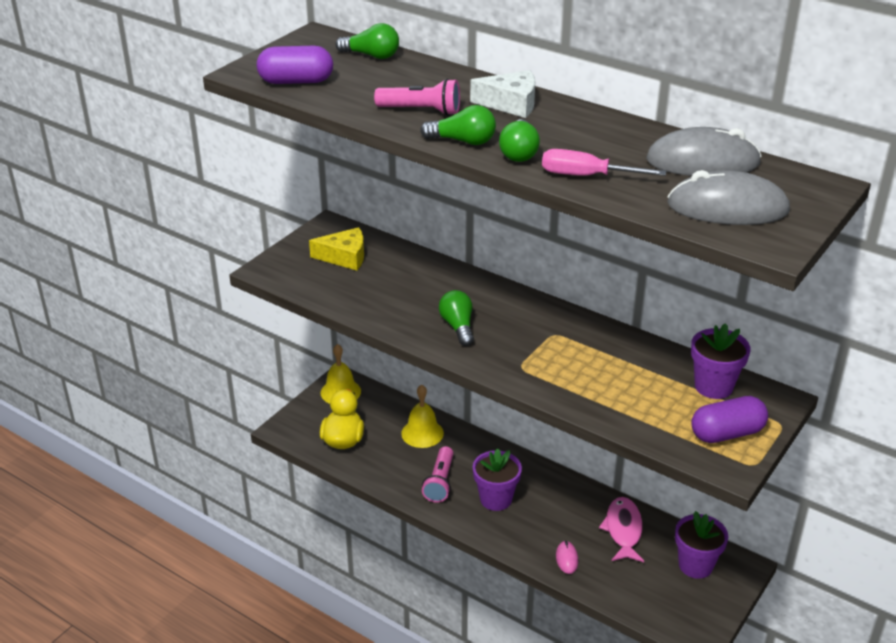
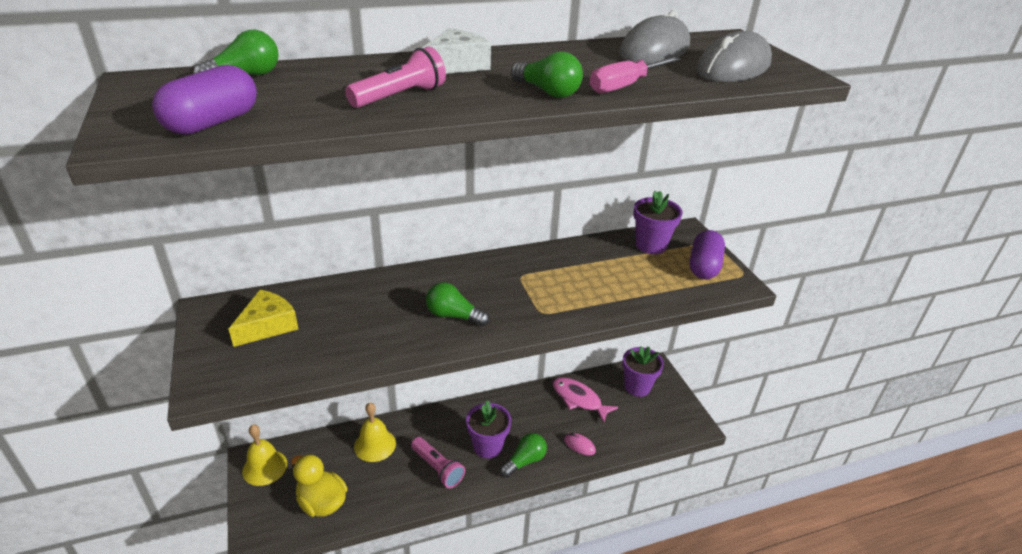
camera: 55 degrees left, 0 degrees up
green light bulb [420,105,496,145] -> green light bulb moved to [500,433,547,477]

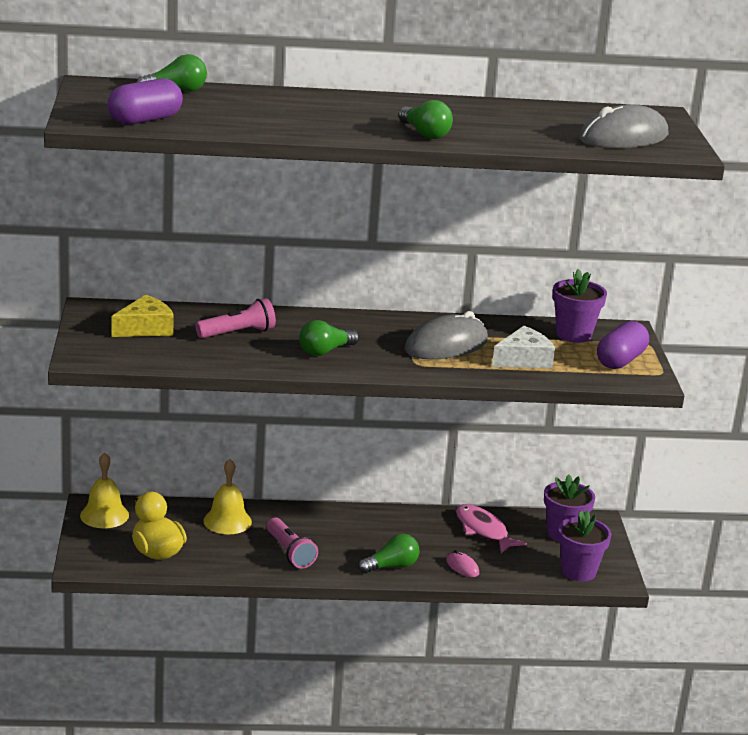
camera: 15 degrees right, 10 degrees down
pink flashlight [345,47,446,108] -> pink flashlight moved to [195,298,276,338]
white cheese [422,28,491,74] -> white cheese moved to [492,326,555,368]
green light bulb [426,282,489,326] -> green light bulb turned 75 degrees counterclockwise [299,320,359,356]
purple flower pot [466,400,511,458] -> purple flower pot moved to [558,511,611,581]
pink screwdriver [590,57,680,93] -> none
grey mouse [619,10,690,64] -> grey mouse moved to [405,311,488,359]

